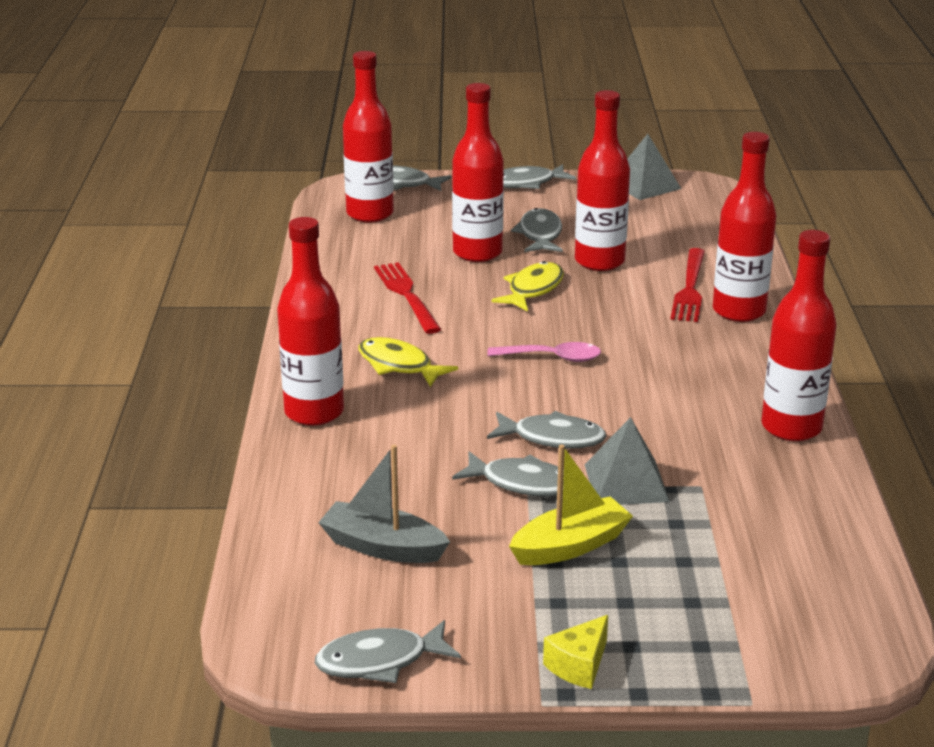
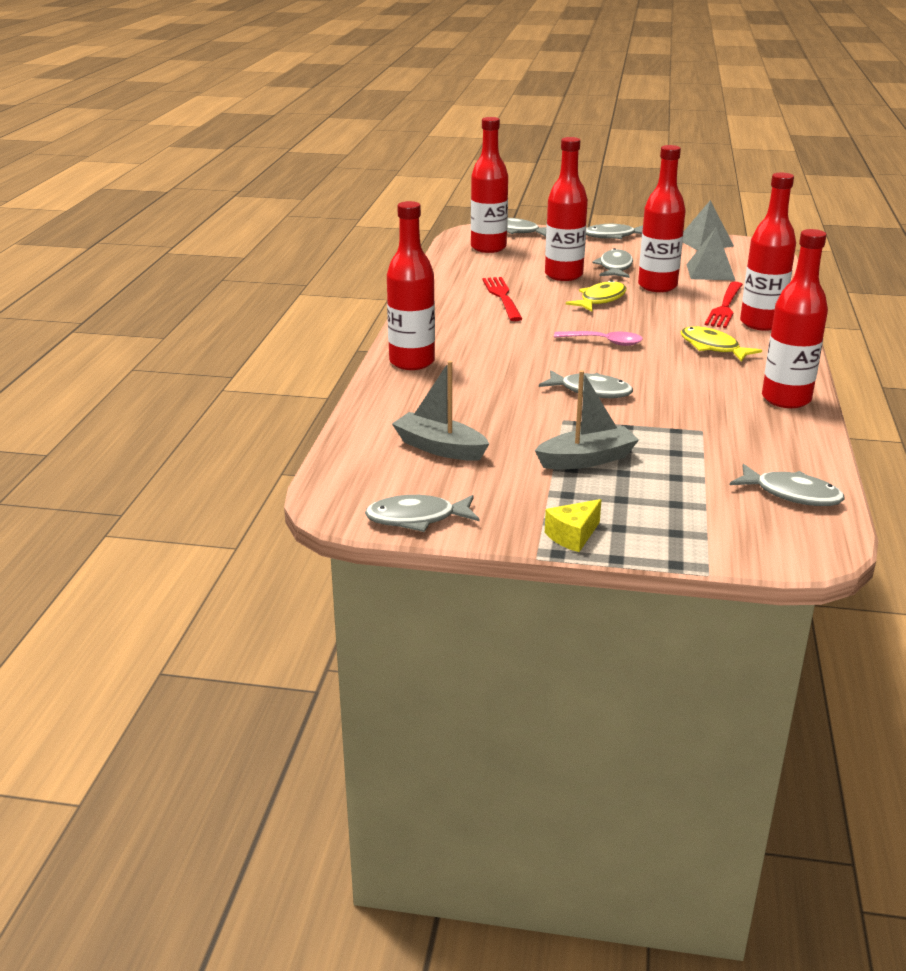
camera: 10 degrees right, 0 degrees up
yellow fish [359,337,458,387] -> yellow fish moved to [681,326,762,362]
grey fish [452,451,564,496] -> grey fish moved to [730,464,845,506]
yellow boat [509,445,633,565] -> grey boat [535,370,639,469]
grey pyramid [585,417,670,505] -> grey pyramid moved to [687,228,736,281]

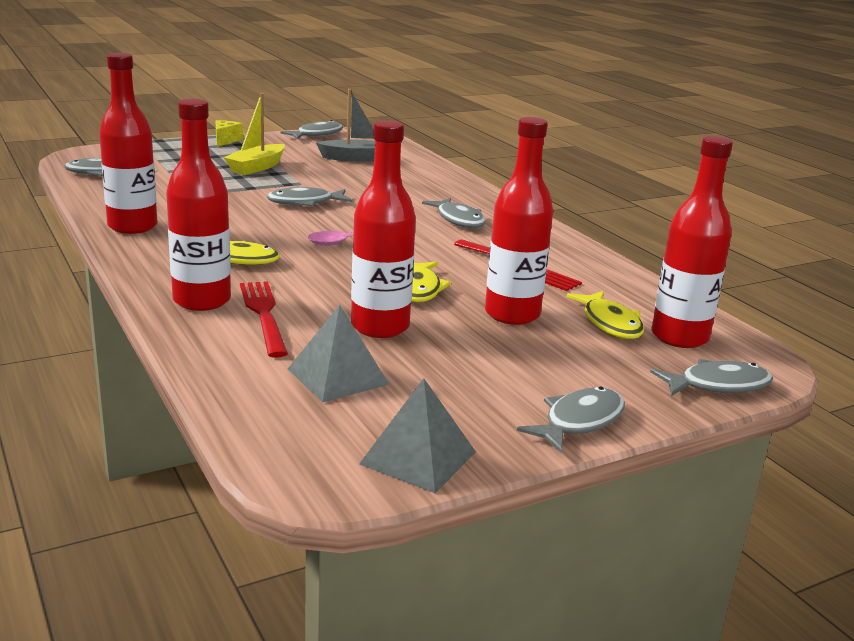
camera: 140 degrees right, 5 degrees down
red bottle [387,201,435,370] -> none
grey boat [535,370,639,469] -> yellow boat [224,93,285,175]
grey fish [592,248,633,278] -> grey fish moved to [422,198,486,228]
none -> yellow fish [566,291,644,339]

